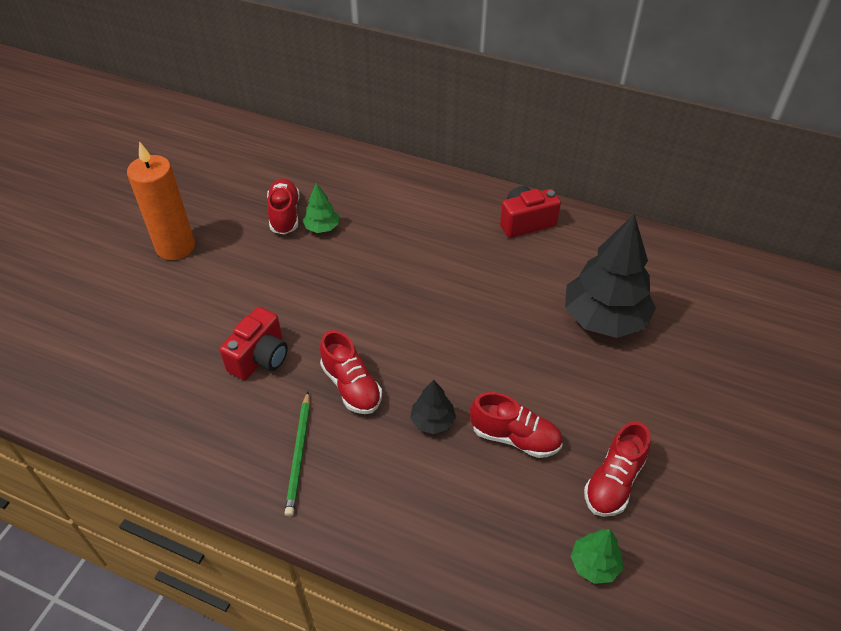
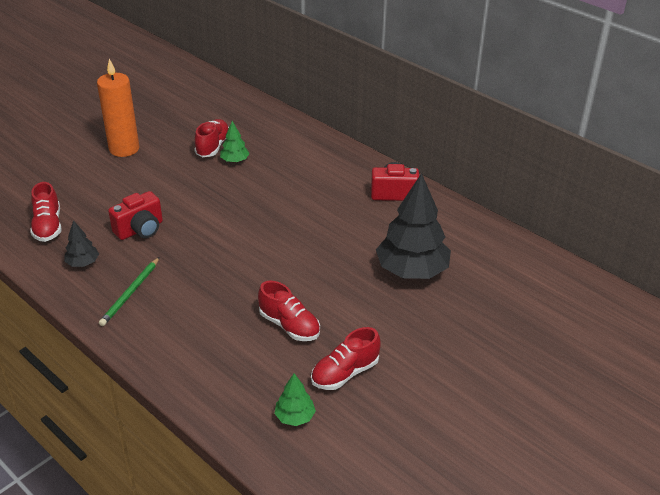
camera: 20 degrees right, 10 degrees down
red shoe [320,330,382,414] -> red shoe moved to [30,182,62,242]
black tree [410,380,456,434] -> black tree moved to [64,220,99,267]

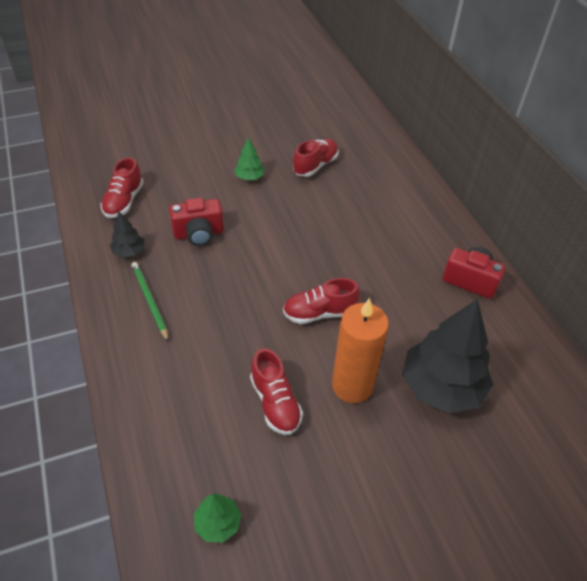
camera: 25 degrees right, 10 degrees up
orange candle [97,59,139,157] -> orange candle moved to [332,298,389,403]
green pencil [99,257,160,326] -> green pencil turned 105 degrees clockwise [131,262,169,342]
green tree [220,121,250,163] -> green tree moved to [234,137,264,180]
red shoe [311,327,381,390] -> red shoe moved to [283,278,360,324]

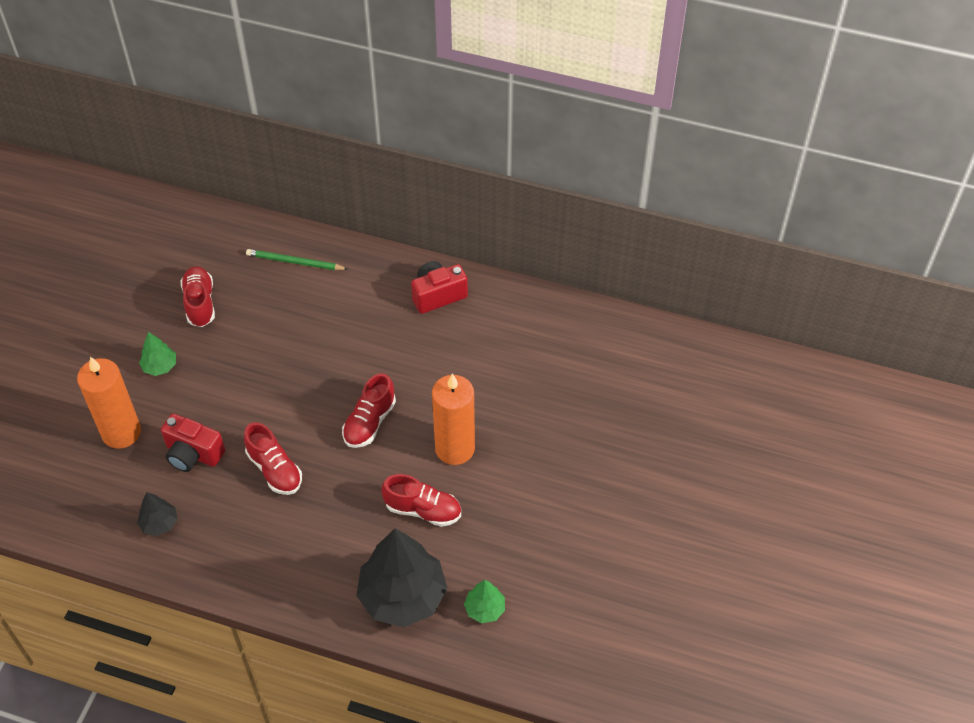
camera: 50 degrees left, 5 degrees up
red shoe [101,158,143,218] -> red shoe moved to [244,422,302,495]
green pencil [131,262,169,342] -> green pencil moved to [246,249,348,270]
red camera [169,198,224,246] -> red camera turned 90 degrees clockwise [161,413,225,472]
black tree [402,299,493,414] -> black tree moved to [356,529,447,627]
none -> orange candle [77,357,141,449]

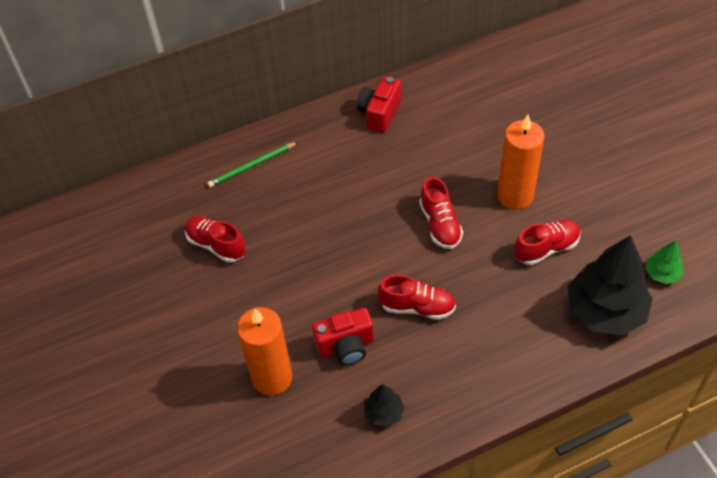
camera: 40 degrees left, 0 degrees up
green tree [139,332,176,376] -> none

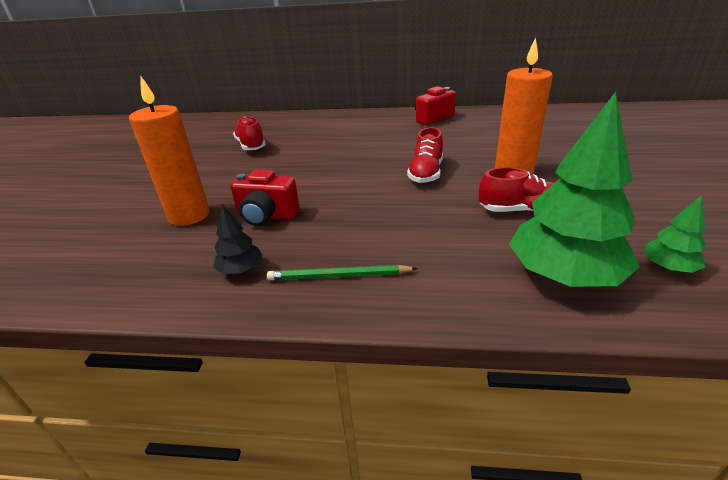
camera: 30 degrees right, 20 degrees down
green pencil [207,142,298,187] -> green pencil moved to [267,265,418,280]
red shoe [377,275,456,320] -> none
black tree [567,235,653,336] -> green tree [509,92,640,287]

